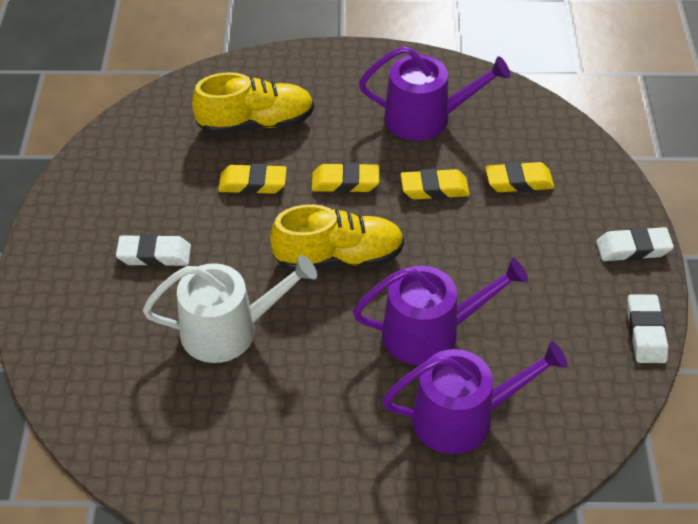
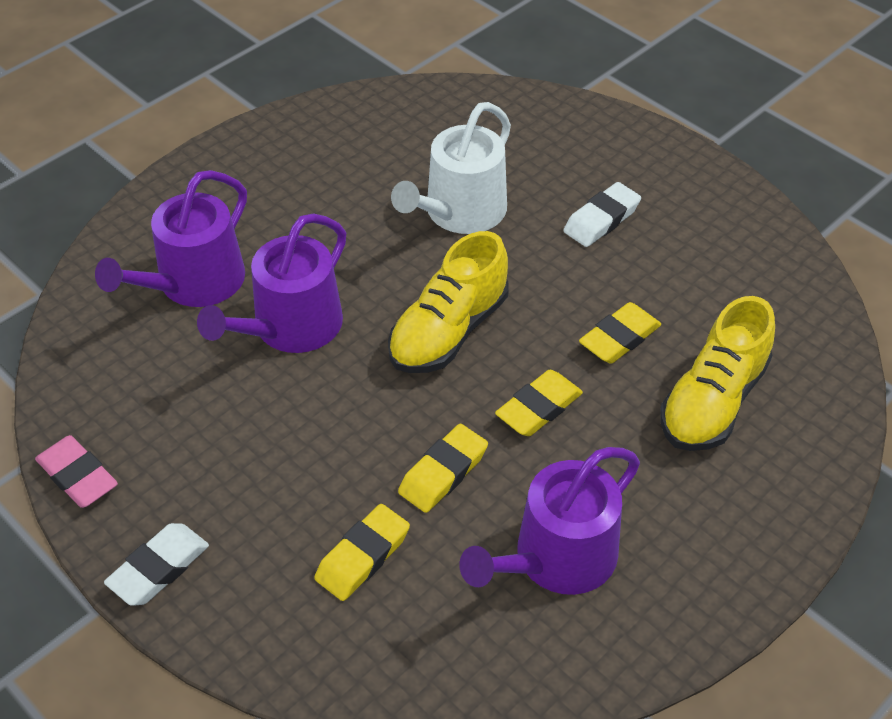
camera: 135 degrees right, 0 degrees up
white eraser [627,294,668,363] -> pink eraser [35,435,118,508]

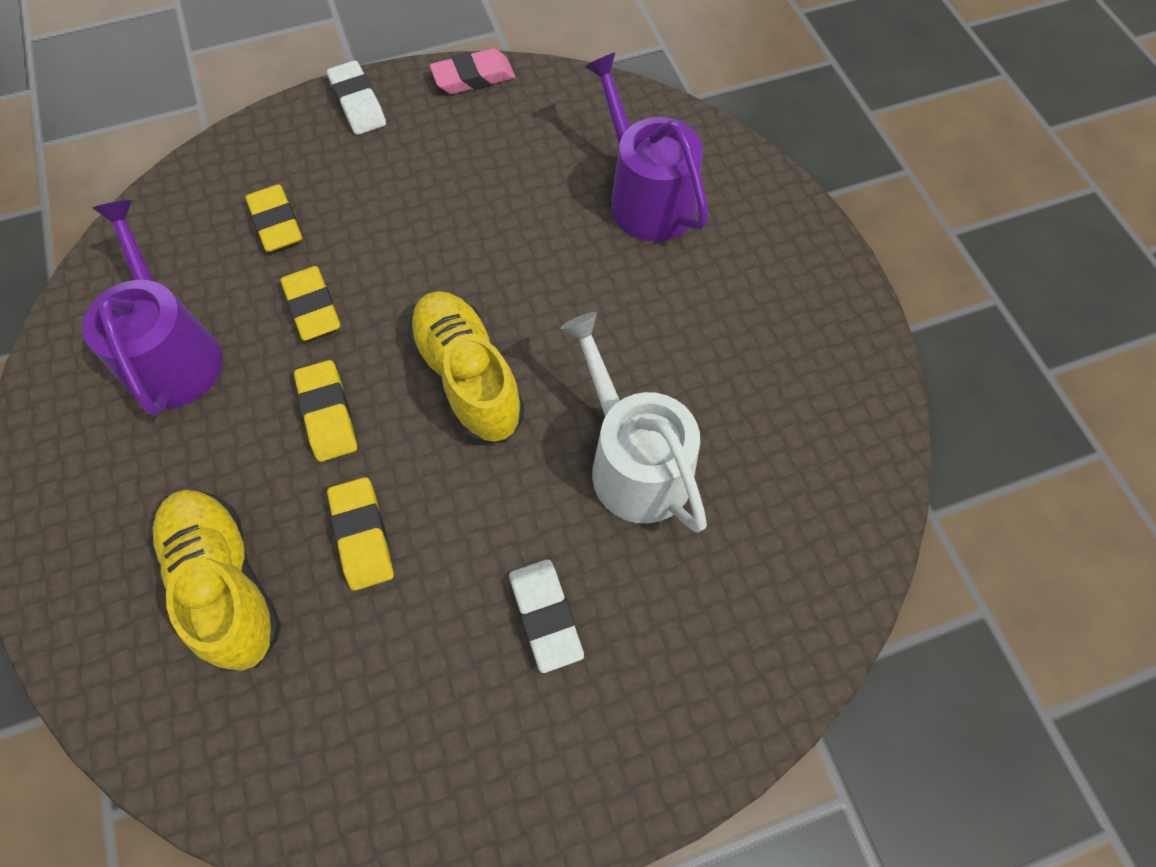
camera: 115 degrees right, 15 degrees up
purple watering can [197,213,346,353] -> none

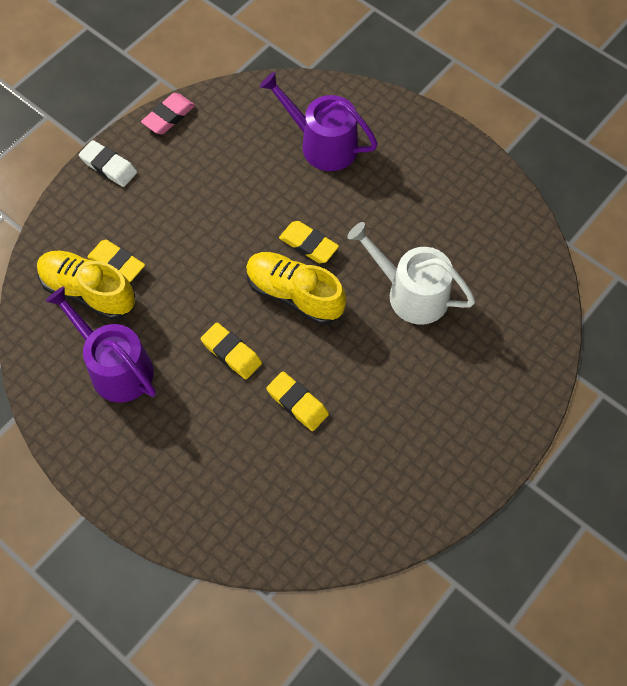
camera: 30 degrees left, 0 degrees up
yellow shoe [150,490,281,671] -> yellow shoe moved to [37,250,135,320]
yellow eraser [280,266,340,341] -> yellow eraser moved to [279,221,339,263]
white eraser [509,560,584,673] -> none

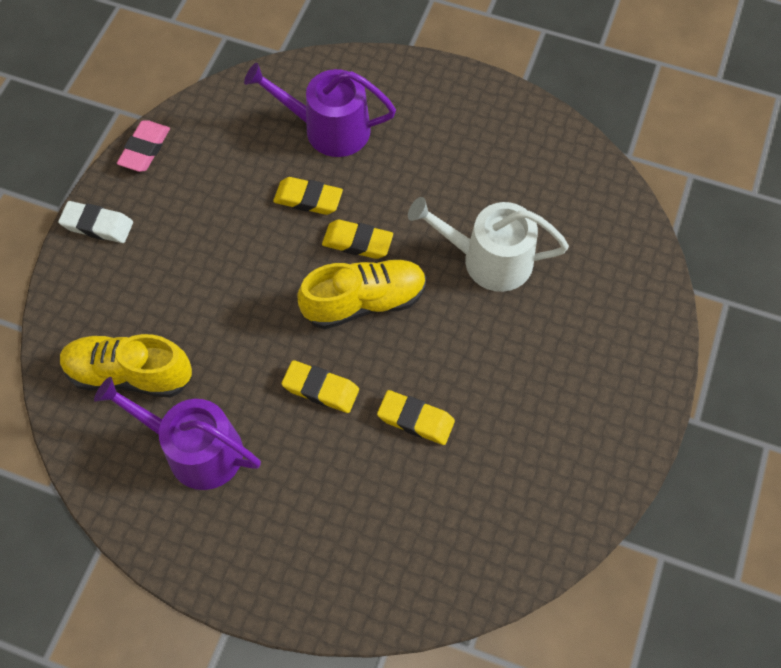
camera: 20 degrees left, 0 degrees up
yellow eraser [87,240,145,282] -> yellow eraser moved to [273,177,343,215]
yellow shoe [246,252,346,325] -> yellow shoe turned 150 degrees clockwise [297,259,426,329]

